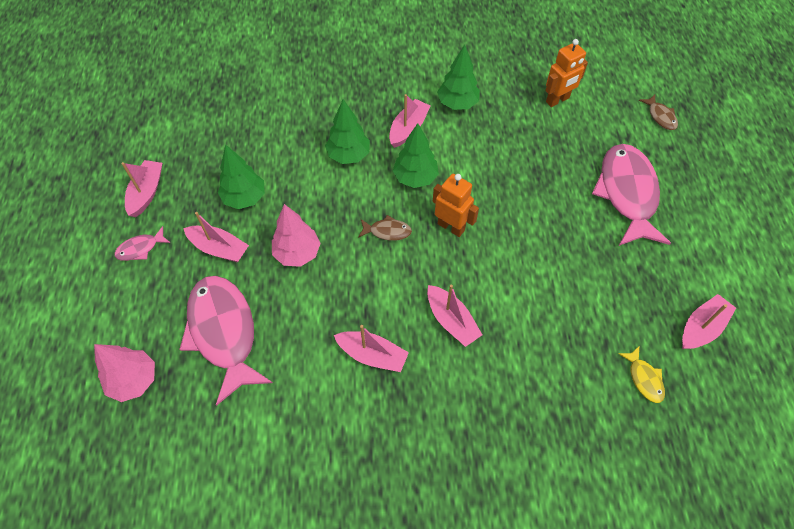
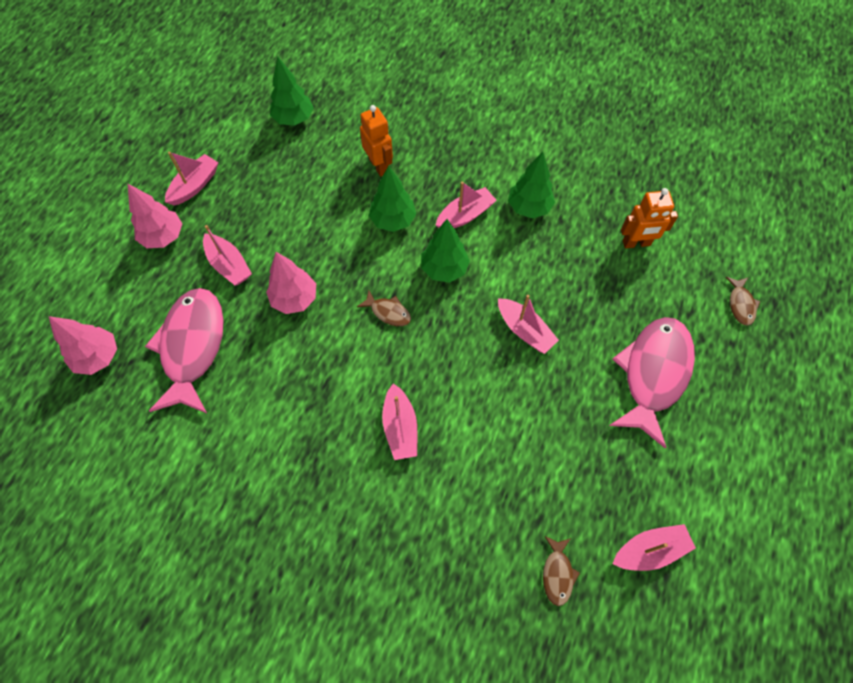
camera: 25 degrees right, 5 degrees up
pink fish [114,226,170,261] -> pink tree [127,183,182,248]
green tree [218,144,265,209] -> green tree moved to [270,56,314,126]
pink boat [334,325,409,372] -> pink boat moved to [498,295,559,354]
orange robot [433,174,479,237] -> orange robot moved to [360,105,393,177]
yellow fish [618,345,665,403] -> brown fish [543,536,580,606]

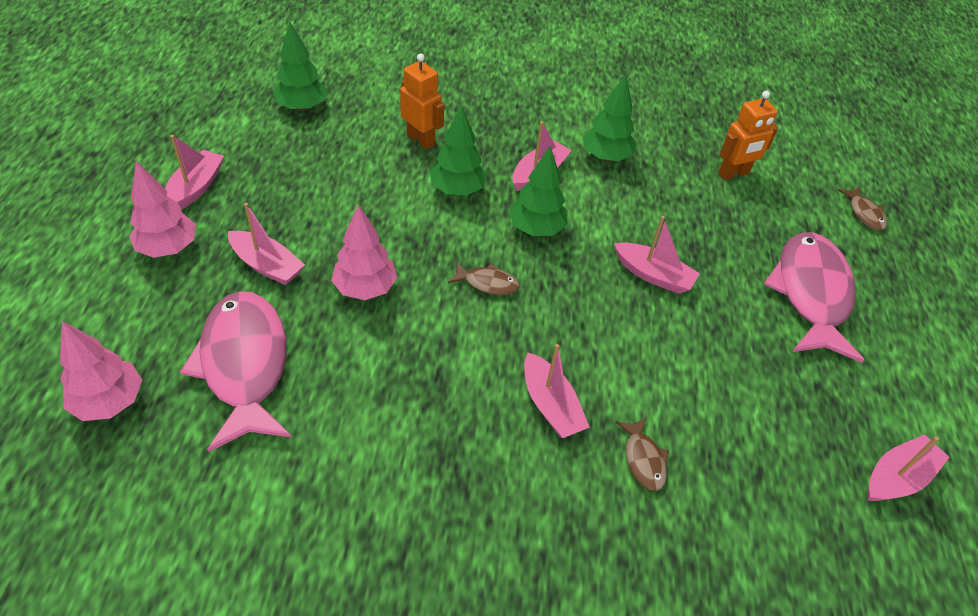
camera: 20 degrees left, 15 degrees down
brown fish [543,536,580,606] -> brown fish moved to [616,417,669,491]

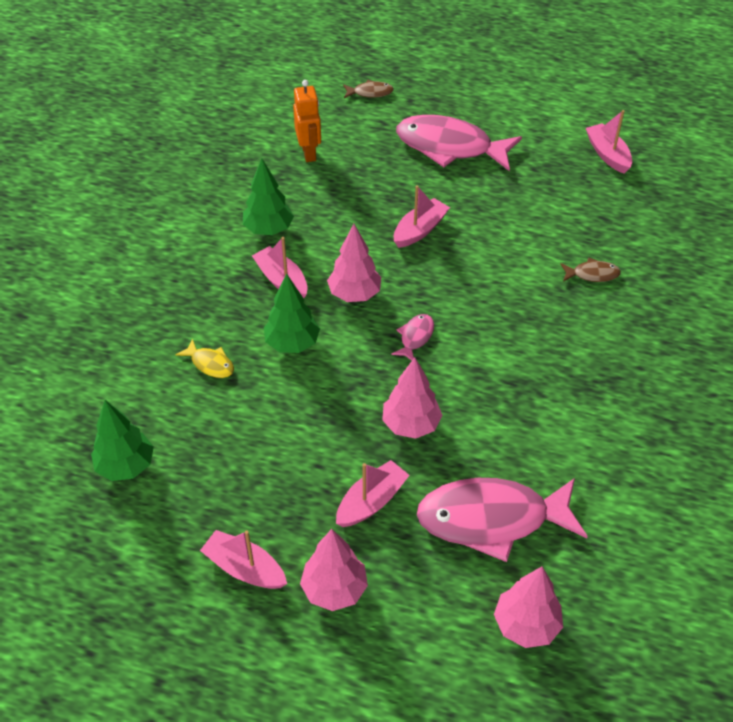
camera: 75 degrees left, 0 degrees up
orange robot [400,53,444,150] -> yellow fish [175,339,234,378]
brown fish [448,262,519,295] -> pink fish [391,314,434,361]
green tree [509,146,567,236] -> pink tree [327,224,381,302]
pink boat [524,344,590,438] -> none

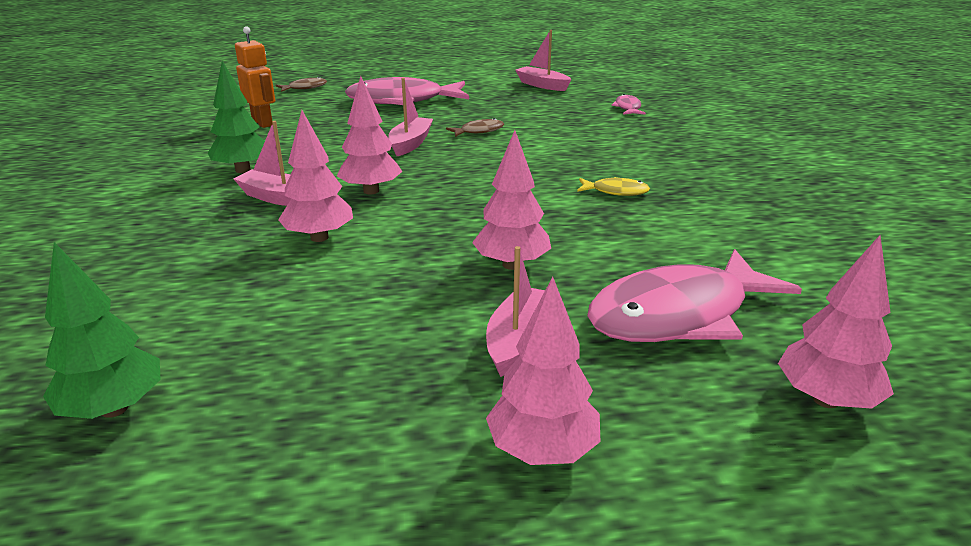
camera: 25 degrees left, 20 degrees down
yellow fish [175,339,234,378] -> yellow fish moved to [577,177,650,196]
pink boat [200,530,287,589] -> none
green tree [264,274,320,353] -> pink tree [278,110,353,242]
pink fish [391,314,434,361] -> pink fish moved to [611,94,646,115]
brown fish [560,258,621,282] -> brown fish moved to [446,118,504,137]

